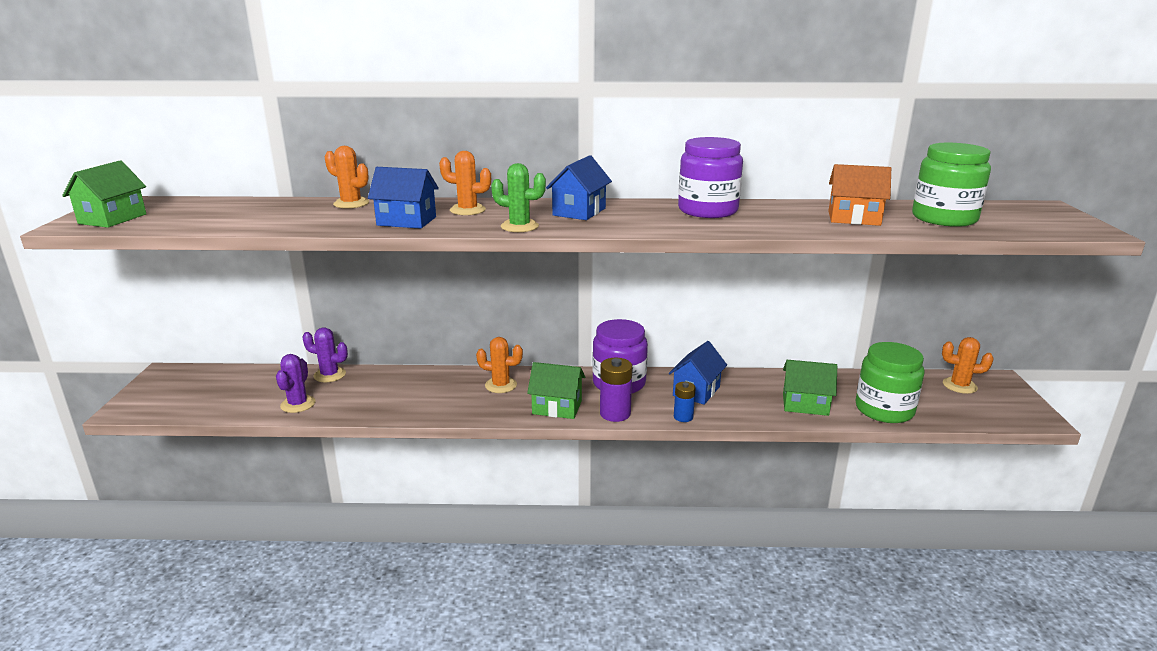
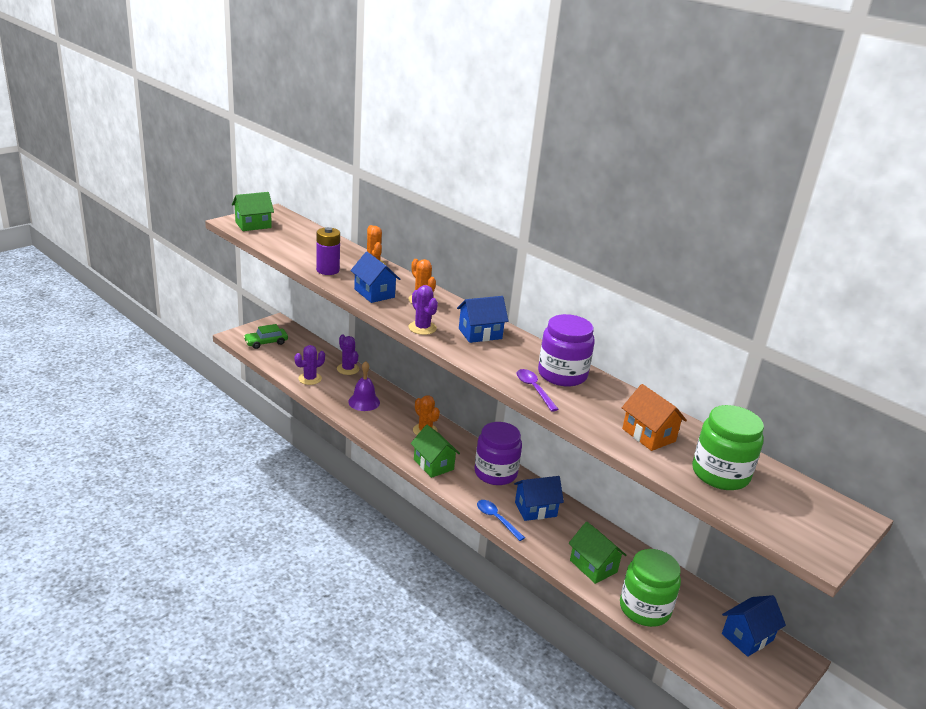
camera: 40 degrees right, 5 degrees up
green cactus [491,163,546,232] -> purple cactus [408,285,438,335]
purple battery [600,358,632,422] -> purple battery moved to [316,227,340,275]
blue battery [674,382,696,422] -> blue spoon [477,500,525,541]
orange cactus [942,337,994,394] -> blue house [722,595,786,657]
none -> green car [243,324,288,349]
none -> purple bell [348,361,380,411]
none -> purple spoon [516,369,559,411]

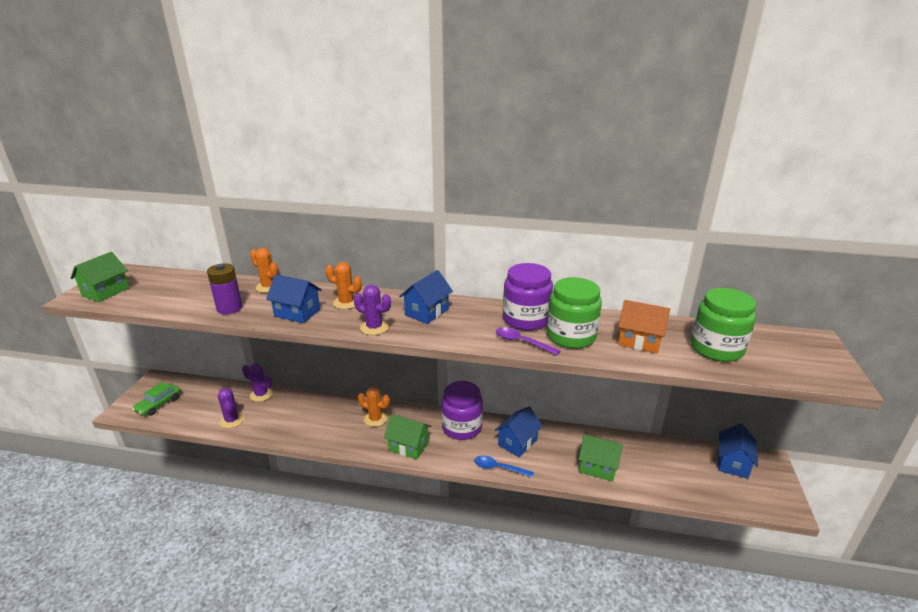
camera: 30 degrees left, 0 degrees up
purple cactus [295,345,325,385] -> purple cactus turned 45 degrees counterclockwise [218,388,244,428]
purple bell [348,361,380,411] -> none
green jar [620,549,681,627] -> green jar moved to [547,277,602,349]

